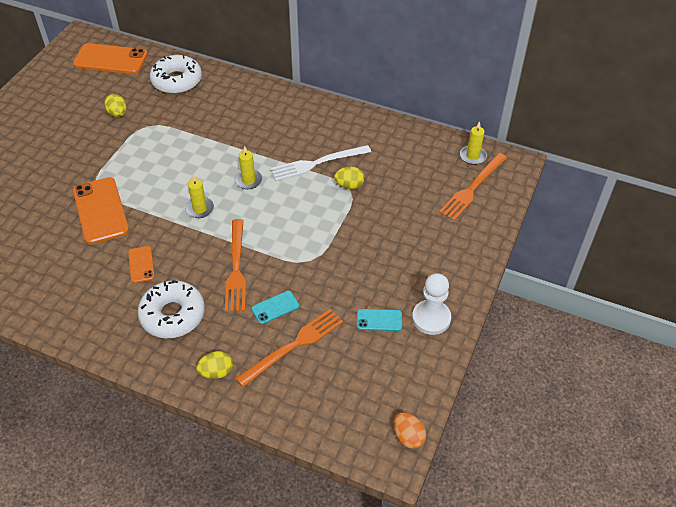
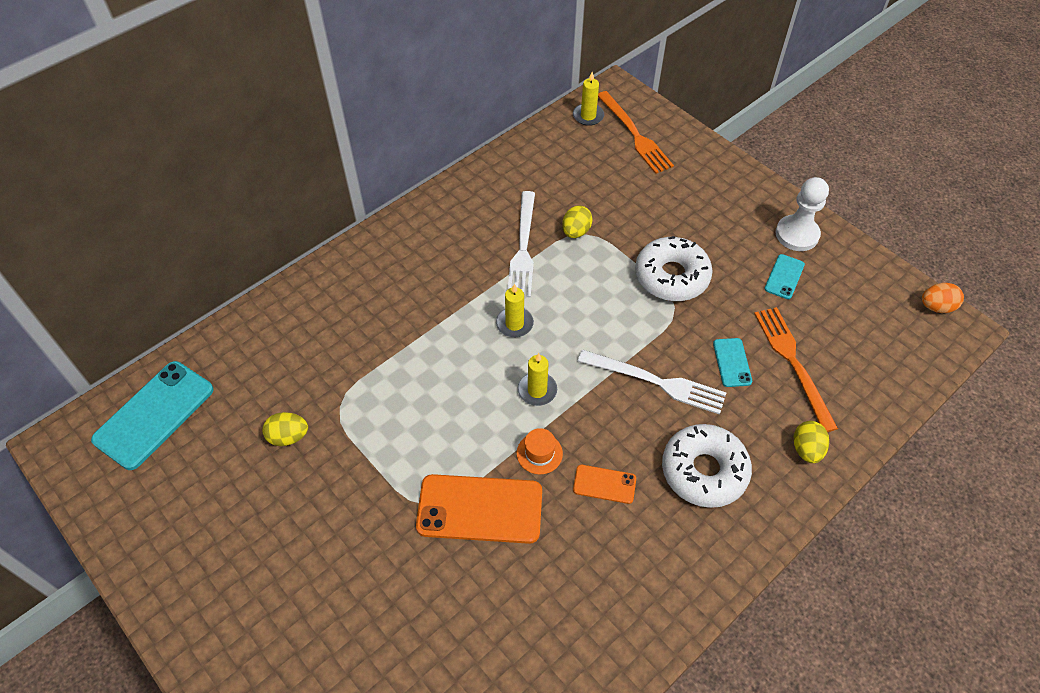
camera: 65 degrees left, 5 degrees up
orange phone [73,43,148,74] -> turquoise phone [91,361,214,470]
white donut [150,55,202,94] -> white donut moved to [635,236,713,301]
orange fork [225,219,246,312] -> white fork [577,350,726,415]
none -> orange hat [517,428,563,474]

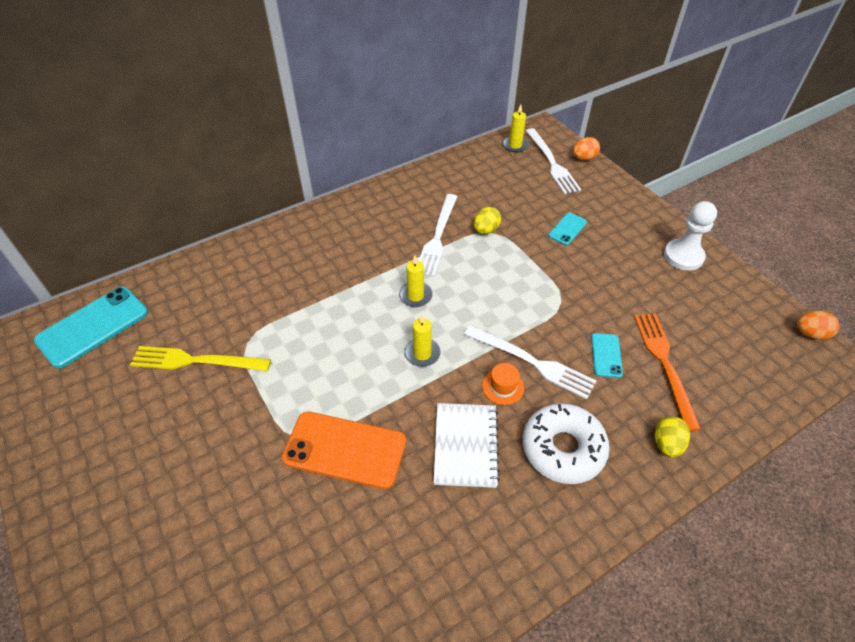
camera: 10 degrees right, 5 degrees down
yellow egg [262,412,308,446] -> yellow fork [130,346,271,371]
orange hat [517,428,563,474] -> orange hat moved to [482,363,524,405]
orange phone [573,465,636,504] -> white notebook [434,403,500,488]
orange fork [598,91,674,174] -> white fork [526,128,581,194]
white donut [635,236,713,301] -> none
turquoise phone [764,254,805,299] -> turquoise phone moved to [548,213,587,245]
none -> orange egg [573,137,600,160]

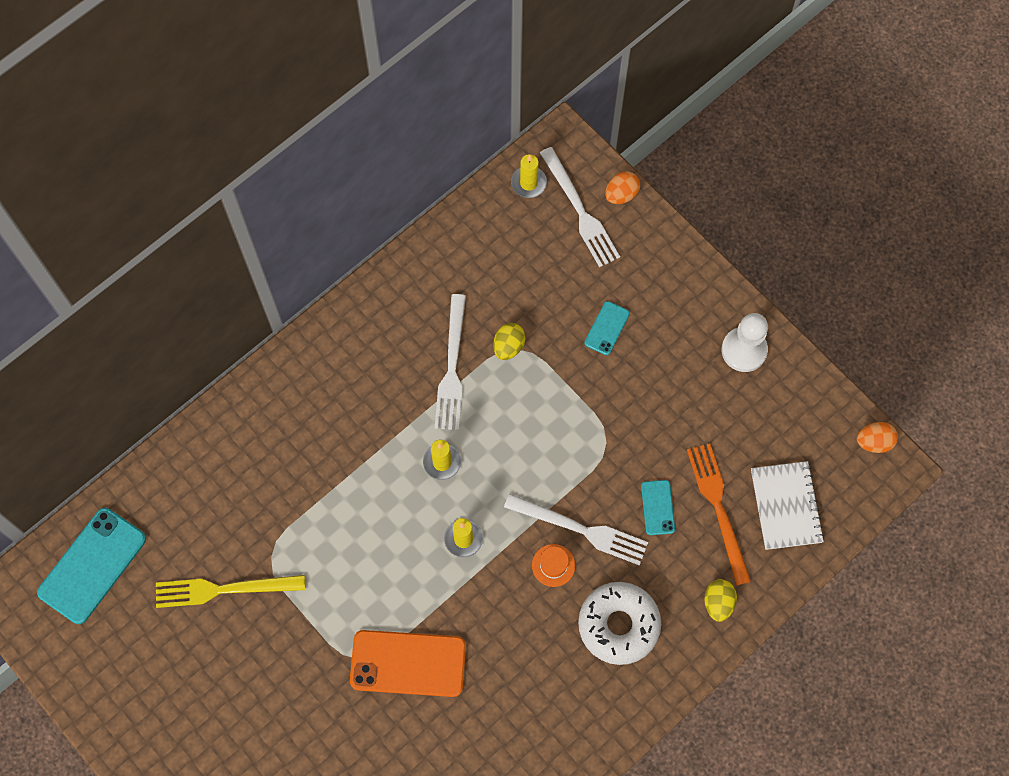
camera: 10 degrees left, 20 degrees up
white notebook [434,403,500,488] -> white notebook moved to [751,461,824,550]

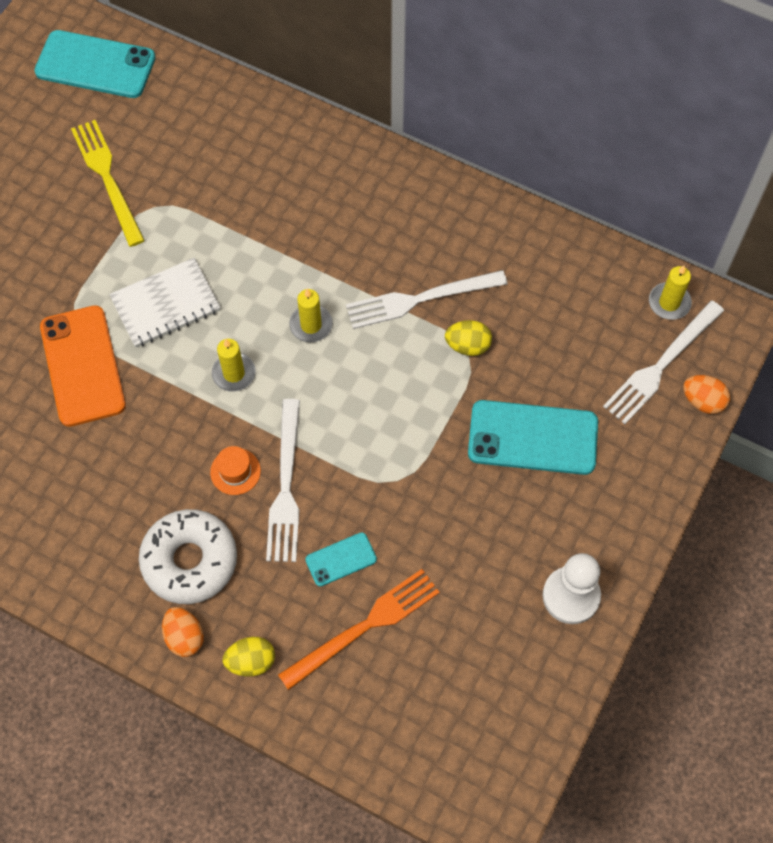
camera: 70 degrees right, 5 degrees down
turquoise phone [584,301,630,355] -> turquoise phone [468,400,598,475], size x1.99
white notebook [751,461,824,550] -> white notebook moved to [109,258,221,347]
orange egg [857,422,898,453] -> orange egg moved to [162,607,204,657]

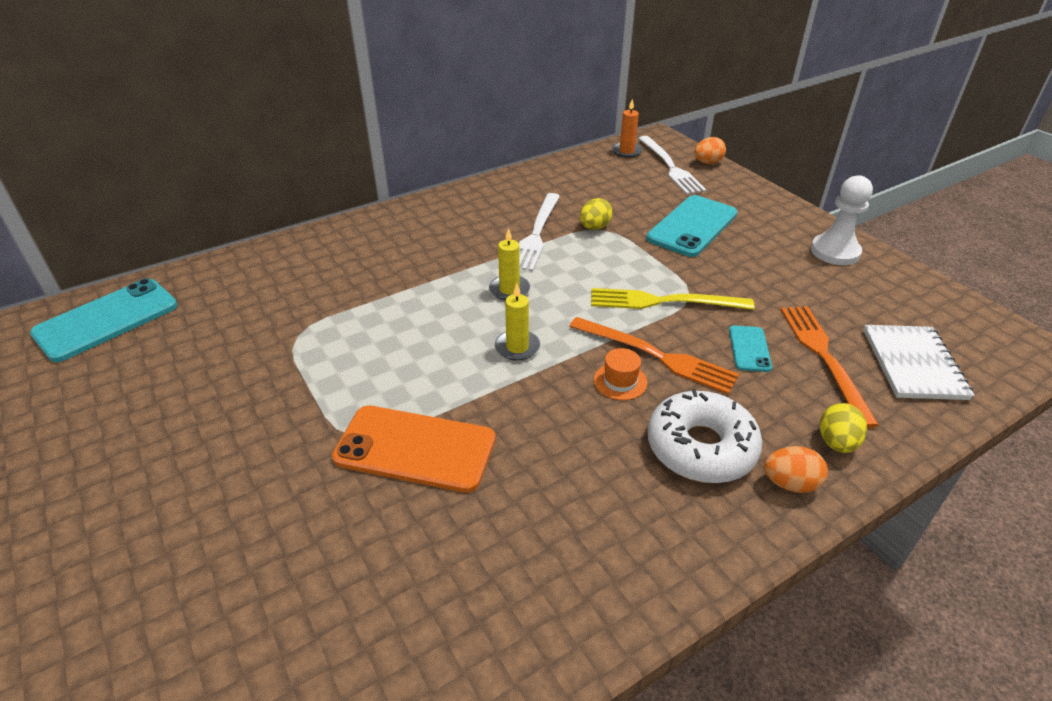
camera: 60 degrees left, 25 degrees down
yellow fork [71,120,145,247] -> yellow fork moved to [591,288,755,310]
white notebook [109,258,221,347] -> white notebook moved to [863,325,975,400]
white fork [266,399,300,562] -> orange fork [569,317,739,394]
yellow candle [649,266,692,320] -> orange candle [612,99,643,158]

